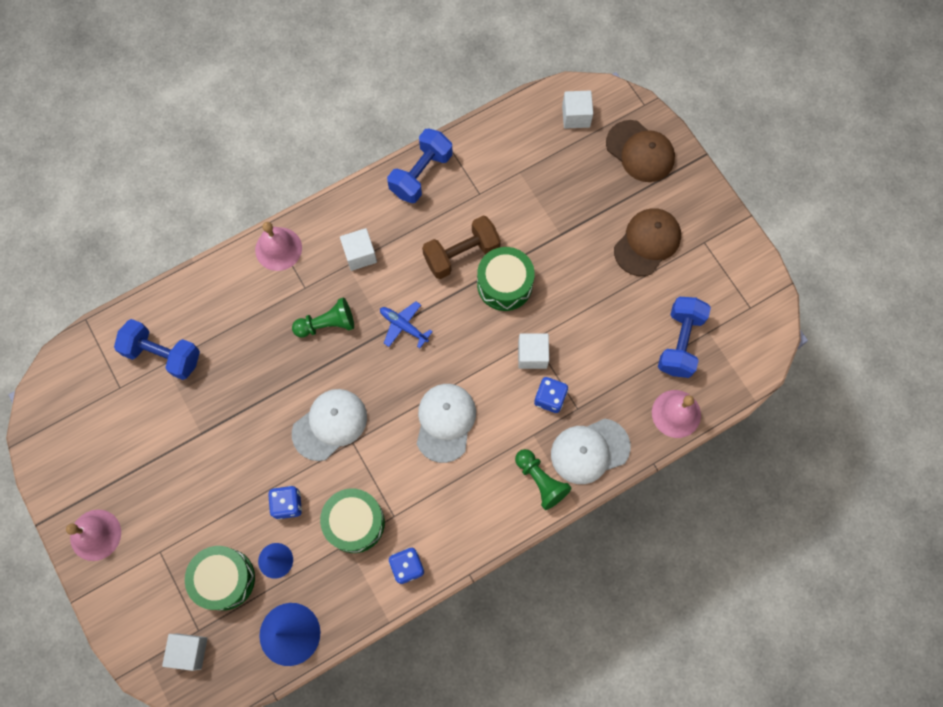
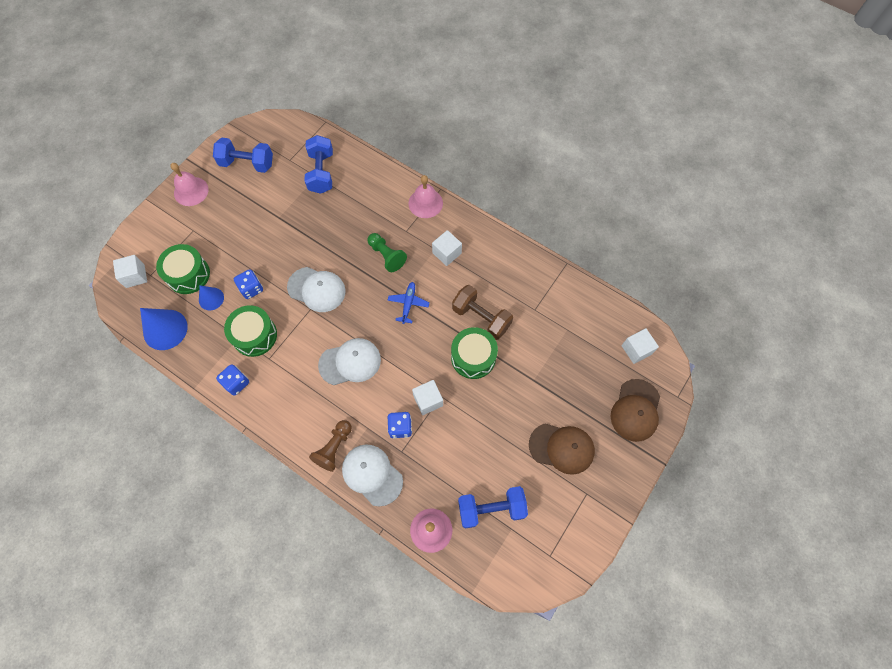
camera: 65 degrees right, 5 degrees down
blue dumbbell [387,129,453,203] -> blue dumbbell moved to [213,137,273,173]
green pawn [515,449,572,510] -> brown pawn [309,420,352,472]

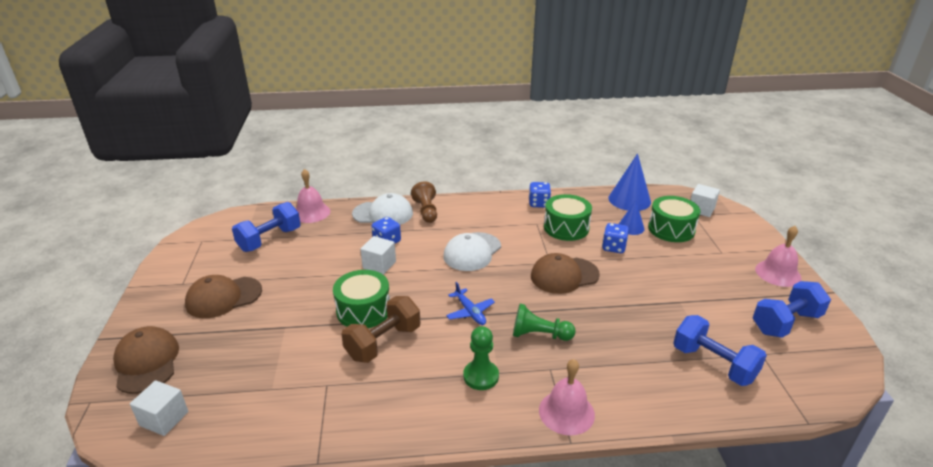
camera: 140 degrees right, 35 degrees down
white cap [287,267,346,312] -> brown cap [531,253,600,294]
white cube [432,230,462,266] -> green pawn [463,326,499,390]
brown dumbbell [452,285,513,340] -> brown dumbbell turned 45 degrees counterclockwise [342,296,420,363]

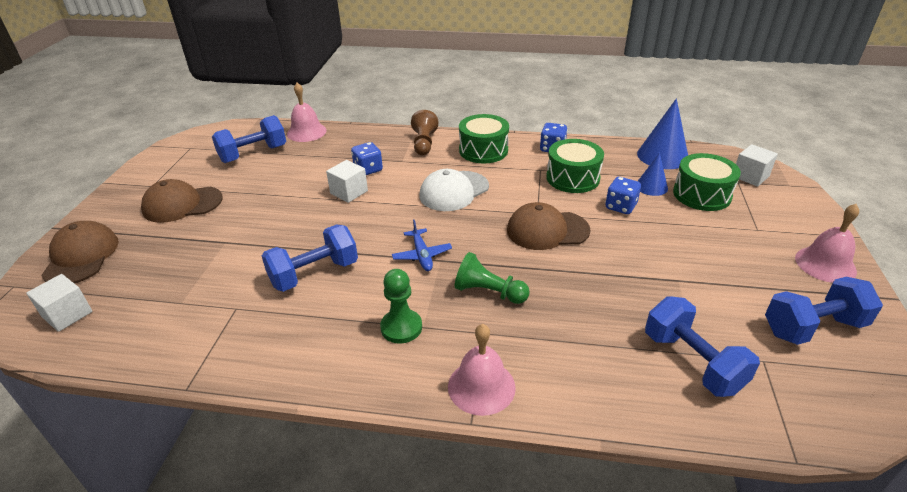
camera: 15 degrees right, 5 degrees up
green drum [333,270,390,328] -> green drum moved to [459,114,509,163]
brown dumbbell [342,296,420,363] -> blue dumbbell [262,225,358,292]
white cap [352,193,413,225] -> none

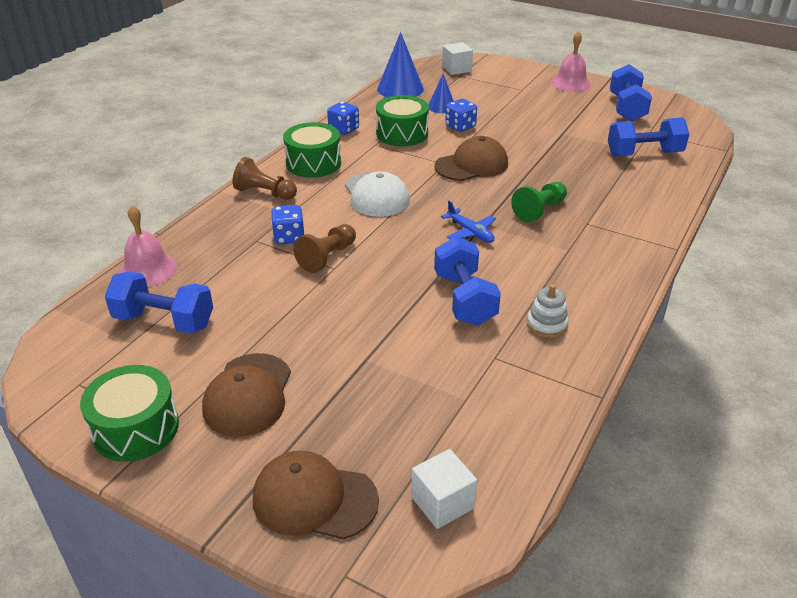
camera: 70 degrees left, 0 degrees up
blue dumbbell [212,115,286,163] -> blue dumbbell turned 60 degrees counterclockwise [105,271,213,334]
white cube [326,160,368,203] -> brown pawn [293,224,356,273]
green pawn [380,269,422,344] -> none
blue plane [392,219,452,271] -> blue plane turned 45 degrees clockwise [441,201,496,243]
pink bell [448,324,516,416] -> none
brown cap [507,202,591,250] -> brown cap turned 135 degrees counterclockwise [434,136,508,181]
green drum [673,153,741,211] -> green drum moved to [80,365,179,462]
none -> white stacking toy [527,284,569,338]

